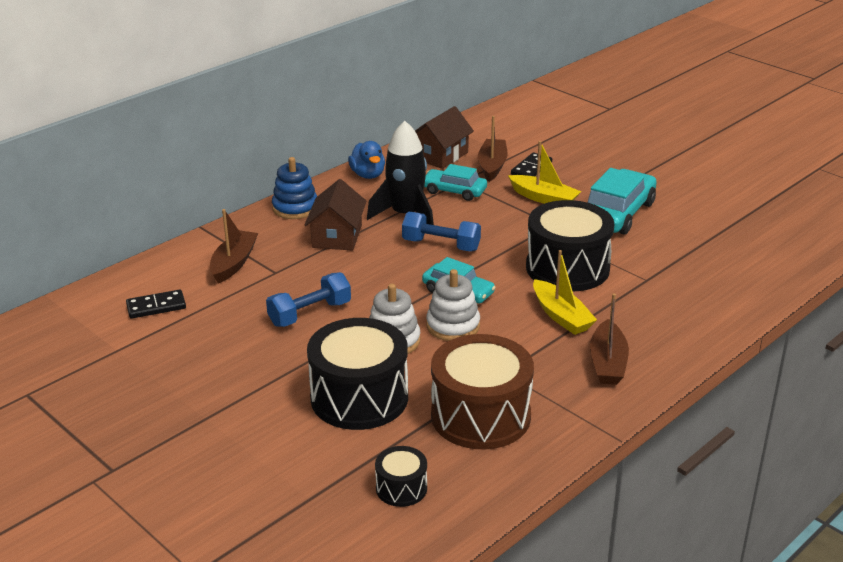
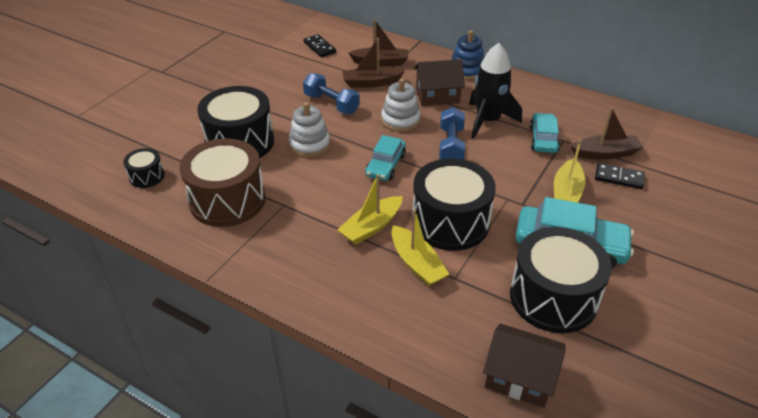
camera: 75 degrees right, 10 degrees up
blue duck [348,141,385,179] -> none
brown house [415,106,474,169] -> brown house moved to [483,323,566,408]
white stacking toy [426,269,480,341] -> white stacking toy moved to [381,78,421,132]
brown boat [590,293,629,385] -> brown boat moved to [342,38,405,88]
none -> yellow boat [391,209,449,286]
none -> black drum [510,227,612,333]

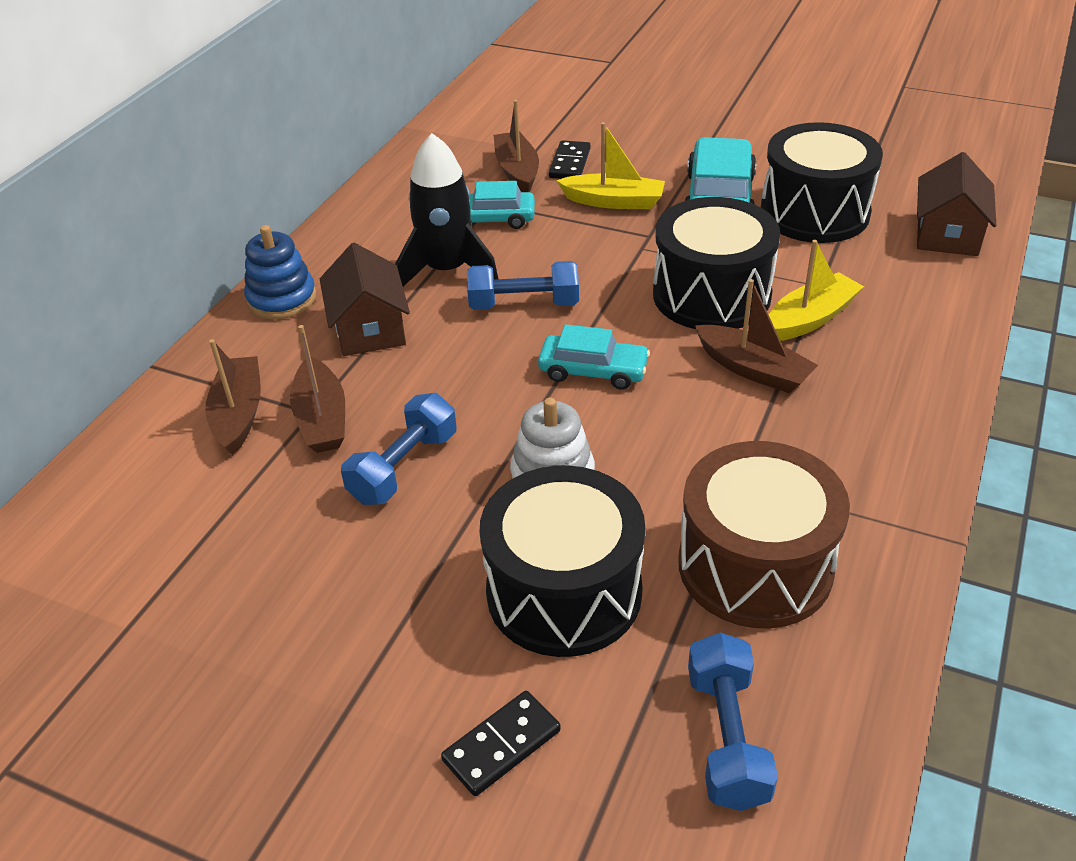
camera: 95 degrees left, 0 degrees up
black drum [123,148,165,188] -> blue dumbbell [688,633,778,811]
black domino [304,34,336,57] -> black domino moved to [441,691,561,796]
yellow boat [337,174,403,245] -> brown boat [694,279,818,393]
white stacking toy [381,78,421,132] -> none

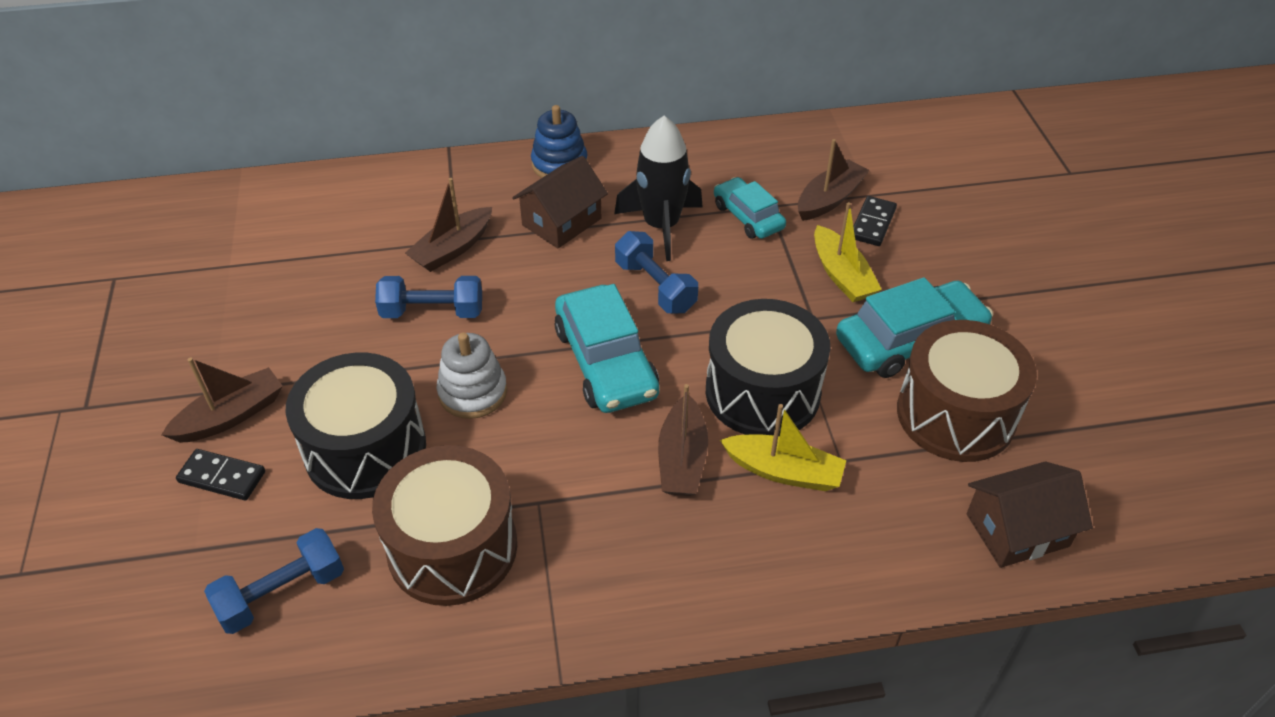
camera: 55 degrees right, 5 degrees up
brown boat [205,339,261,456] -> brown boat moved to [161,358,283,443]
turquoise car [538,324,650,390] -> turquoise car [555,284,659,413], size x1.62
black domino [549,140,591,179] -> black domino turned 45 degrees counterclockwise [853,196,897,246]
black drum [761,122,883,243] -> brown drum [897,320,1037,462]

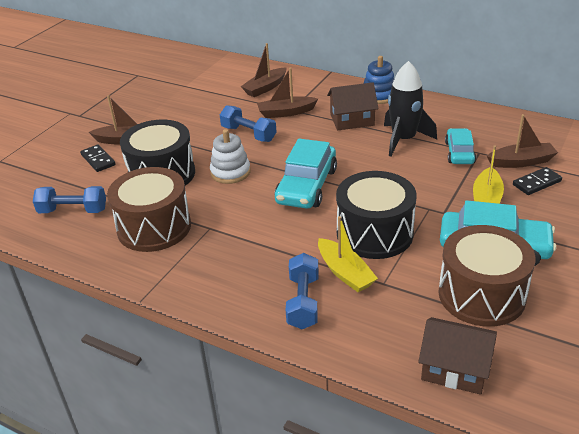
camera: 40 degrees right, 10 degrees down
blue dumbbell [615,231,698,313] -> blue dumbbell moved to [286,253,319,329]
brown boat [658,384,708,496] -> brown boat moved to [241,43,287,97]

